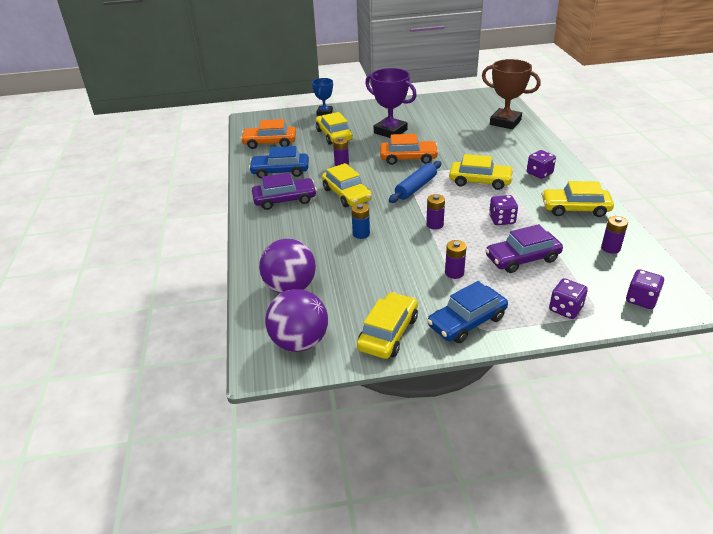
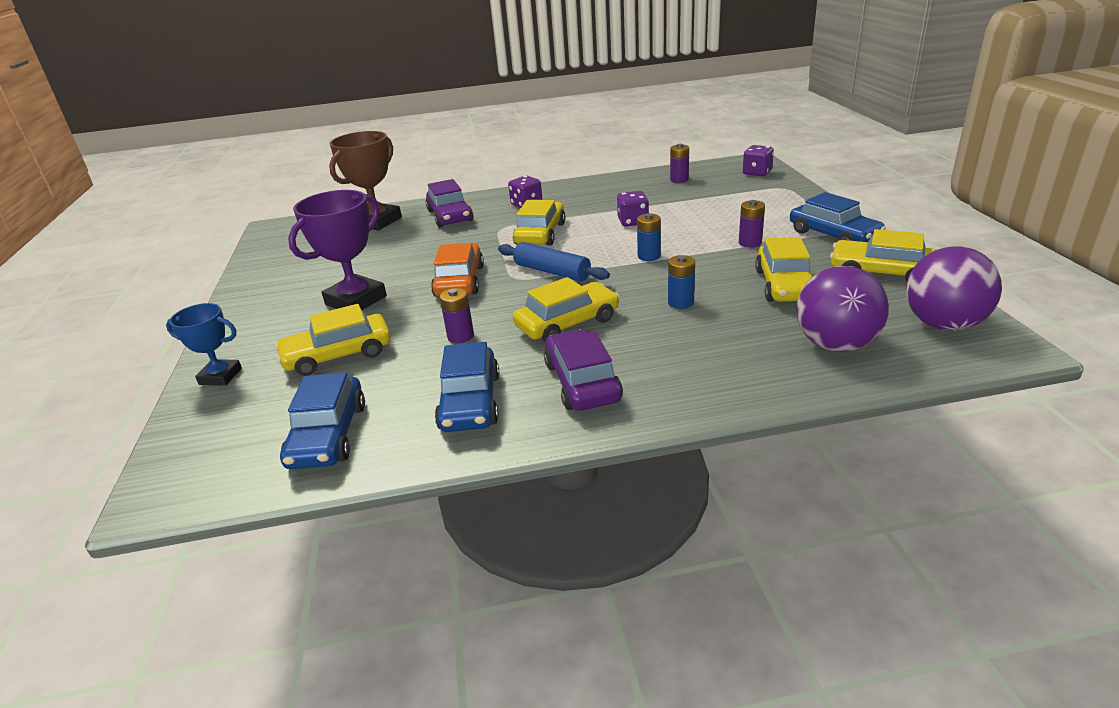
camera: 90 degrees left, 5 degrees down
orange car [240,119,296,149] -> blue car [280,372,365,469]
purple battery [426,194,445,230] -> blue battery [637,213,661,261]
purple car [485,224,563,273] -> purple car moved to [426,179,474,227]
yellow car [542,181,614,217] -> yellow car moved to [755,237,813,302]
purple dice [549,278,588,319] -> none

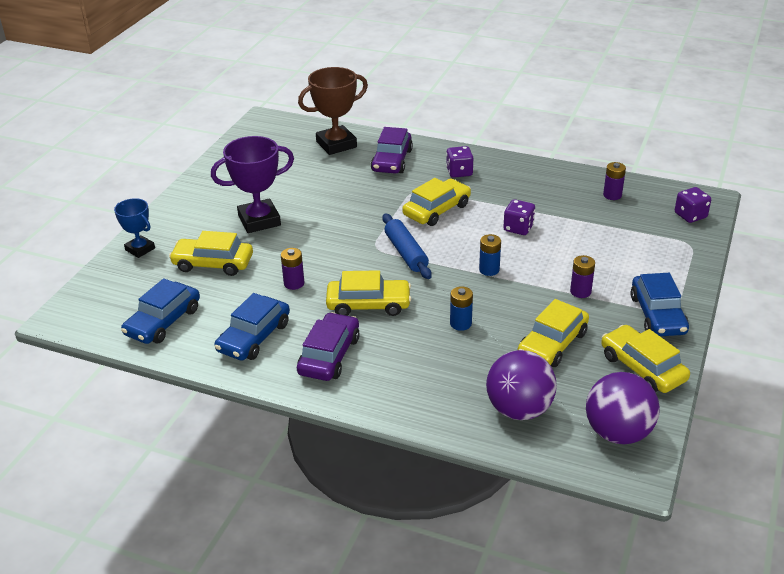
camera: 30 degrees right, 5 degrees up
orange car [431,243,484,297] -> none

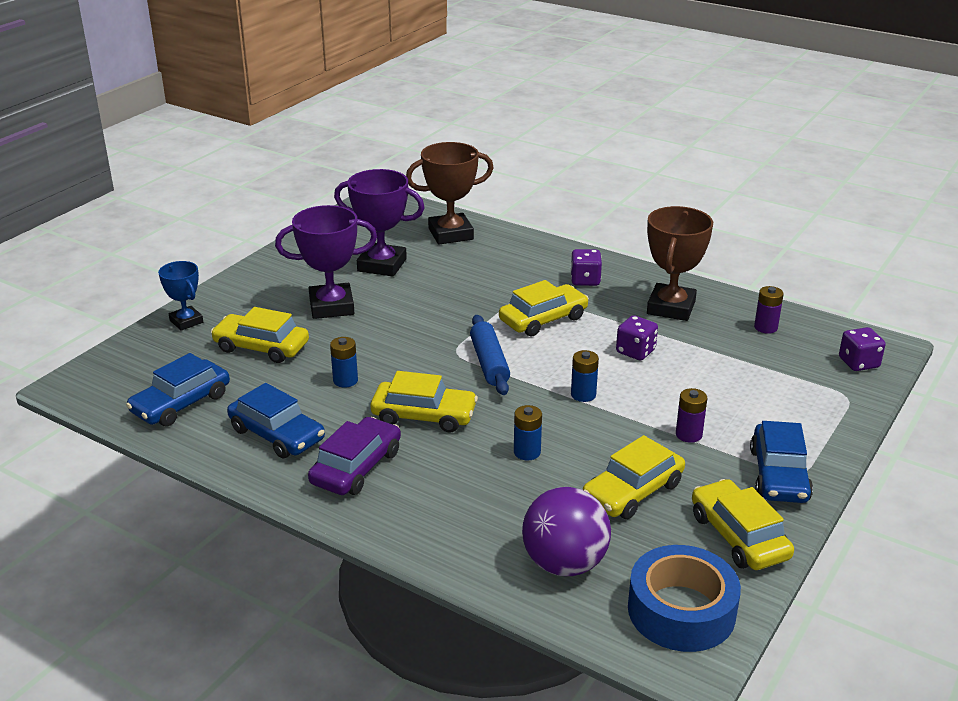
camera: 10 degrees right, 5 degrees down
blue car [214,293,290,360] -> blue car turned 90 degrees counterclockwise [227,383,325,458]
purple battery [281,248,304,290] -> blue battery [330,337,358,388]
purple car [371,127,413,174] -> none
purple ball [586,372,660,444] -> blue tape [628,545,741,652]
none -> purple trophy [334,169,425,277]
none -> brown trophy [647,206,713,321]

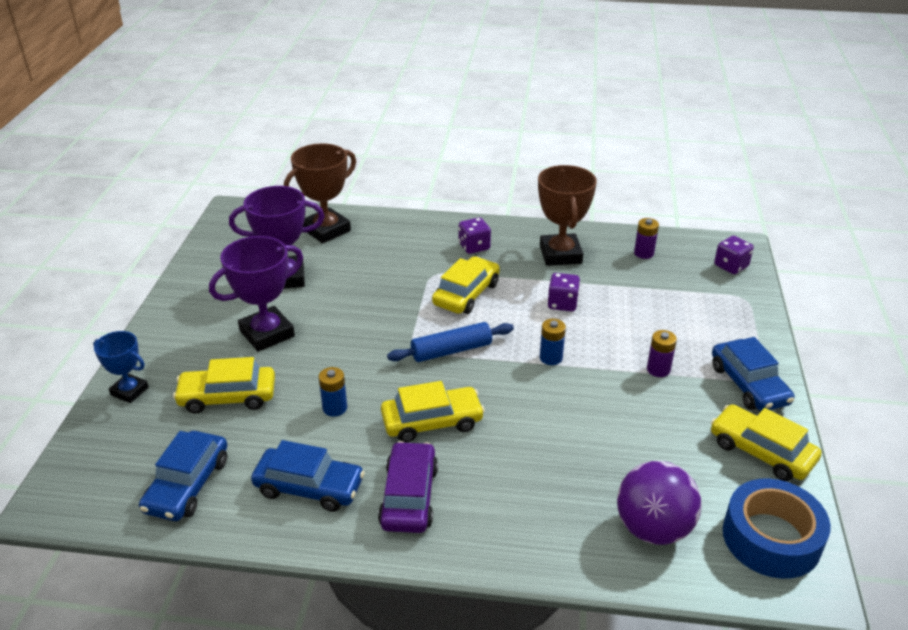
camera: 25 degrees left, 5 degrees up
blue rolling pin [470,315,510,395] -> blue rolling pin turned 75 degrees counterclockwise [387,322,514,362]
blue battery [514,405,542,461] -> none
yellow car [583,435,685,519] -> none

